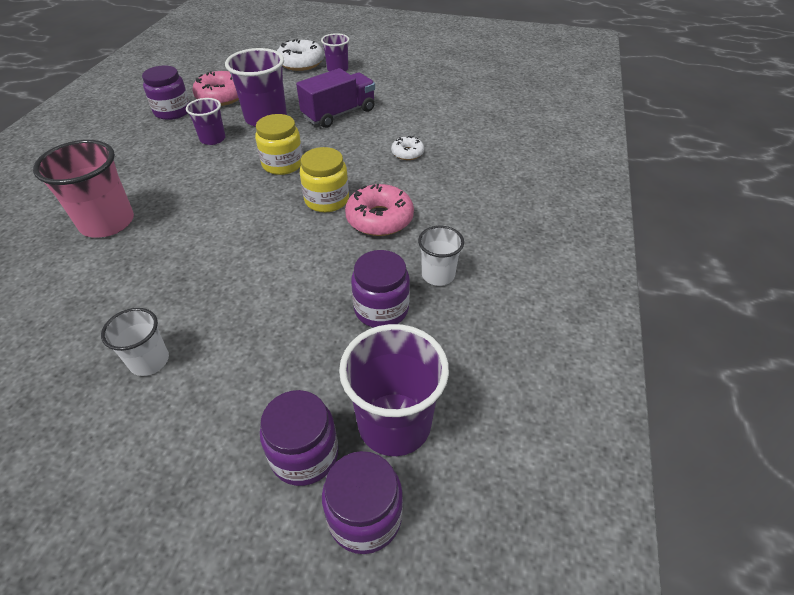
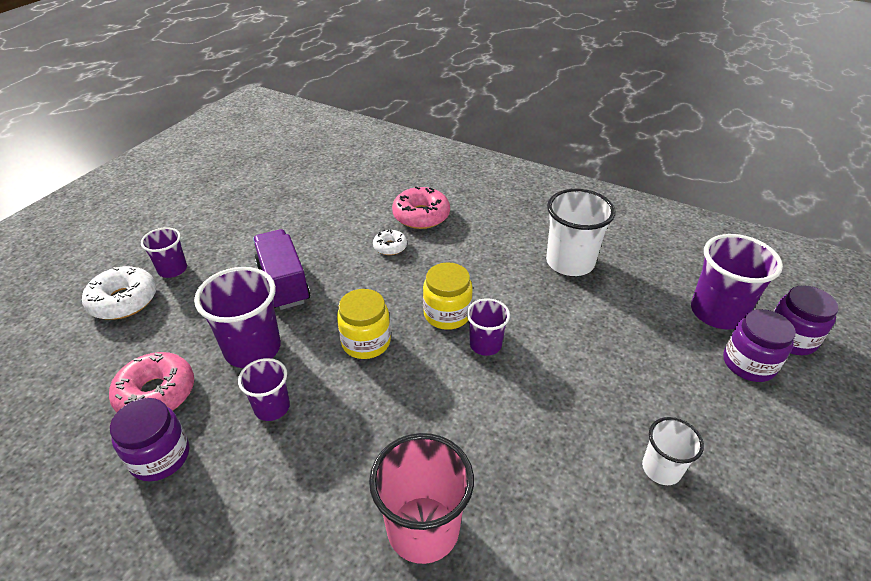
camera: 75 degrees left, 5 degrees down
pink donut [345,184,414,236] -> pink donut moved to [392,187,450,229]
purple jar [351,250,410,328] -> none
white cup [418,226,464,286] -> white cup [546,189,615,276], size x1.73
none -> purple cup [467,299,510,356]

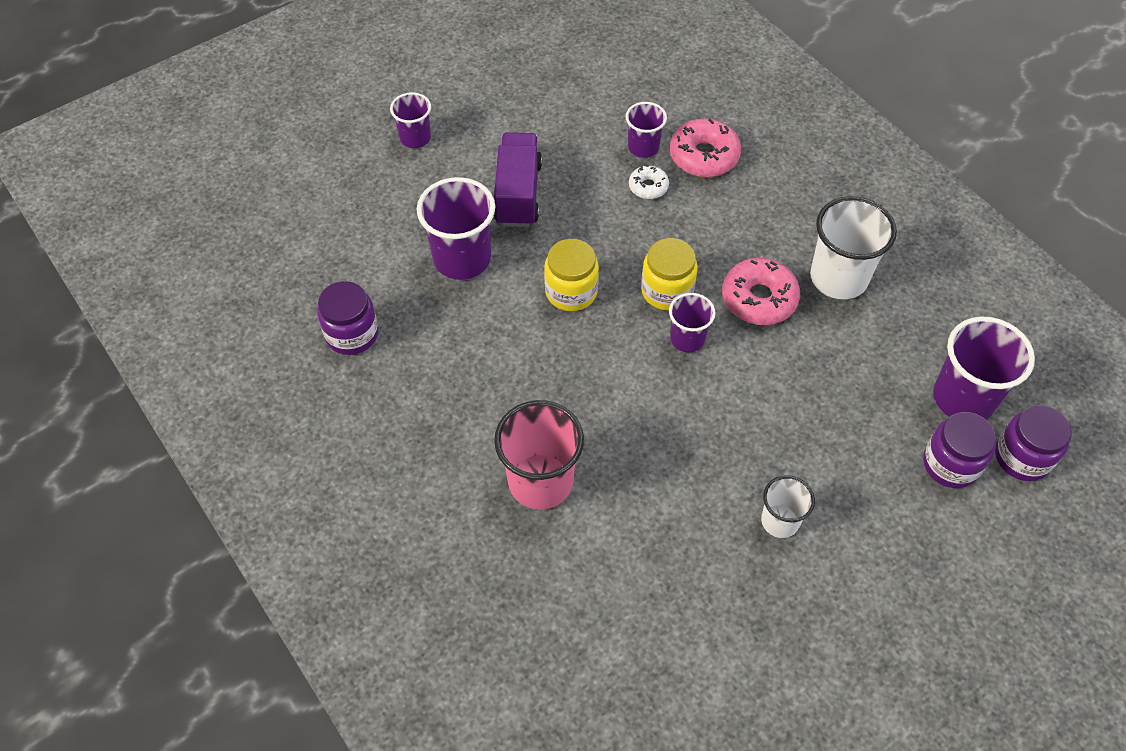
camera: 25 degrees right, 15 degrees up
white donut [82,266,156,320] -> none
pink donut [109,352,194,413] -> pink donut moved to [722,258,800,325]
purple cup [238,358,290,421] -> purple cup moved to [626,102,667,158]

